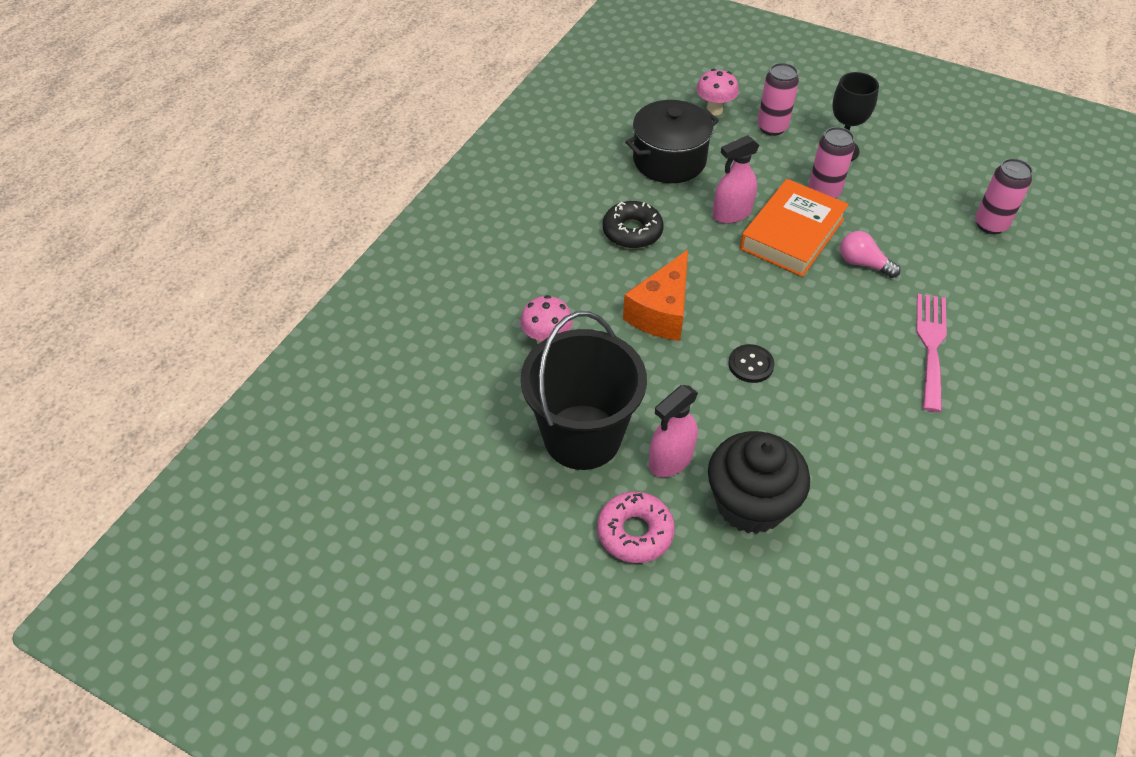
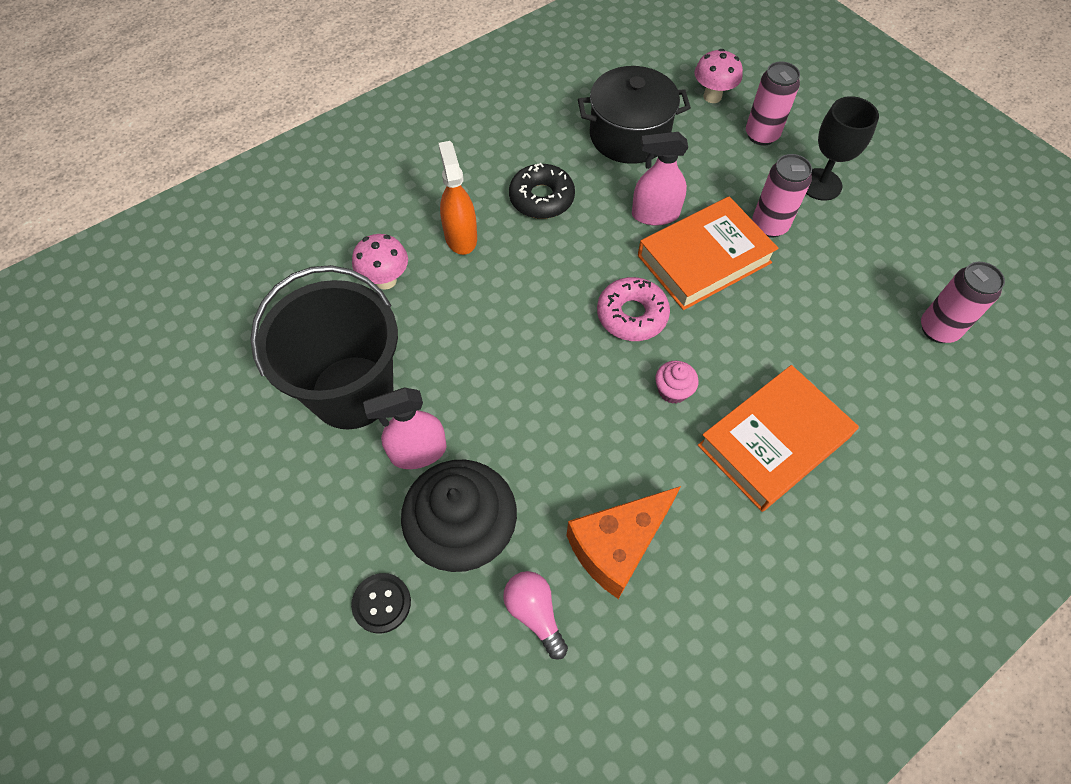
camera: 25 degrees right, 10 degrees up
pink donut [597,492,675,563] -> pink donut moved to [597,277,670,341]
orange cheese [623,250,688,341] -> orange cheese moved to [566,486,681,599]
black button [728,344,775,383] -> black button moved to [351,573,411,634]
pink light bulb [840,231,901,278] -> pink light bulb moved to [503,571,568,660]
pink fork [916,294,947,412] -> orange book [698,365,859,512]
none -> orange spray bottle [438,141,477,255]
none -> pink cupcake [655,361,699,404]

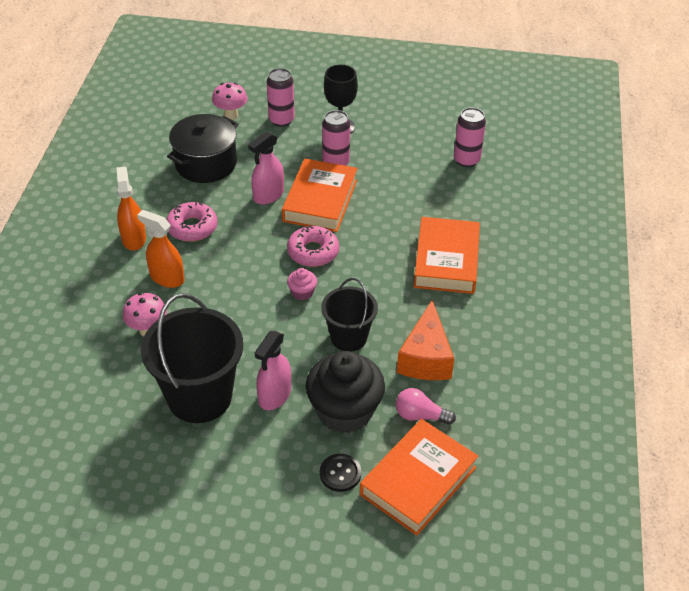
camera: 45 degrees left, 15 degrees down
black donut [509,163,575,219] -> pink donut [166,202,217,242]
pink cupcake [655,361,699,404] -> pink cupcake moved to [287,268,317,300]
none -> orange spray bottle [117,167,146,251]
none -> black bucket [321,278,378,352]
none -> orange book [360,419,478,535]

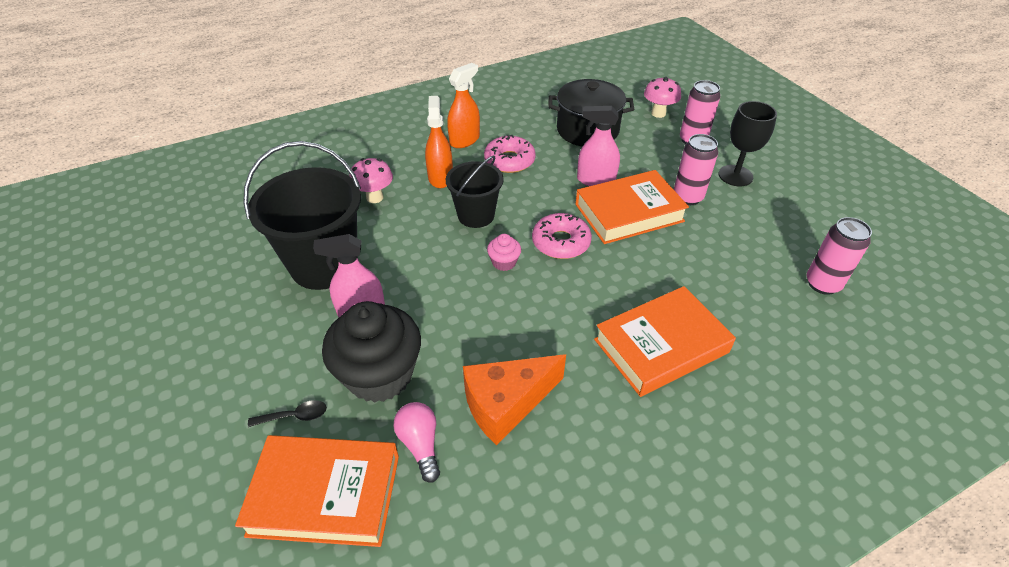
camera: 55 degrees right, 0 degrees up
black button [320,454,361,492] -> black spoon [248,400,327,427]
black bucket [321,278,378,352] -> black bucket moved to [446,156,504,228]

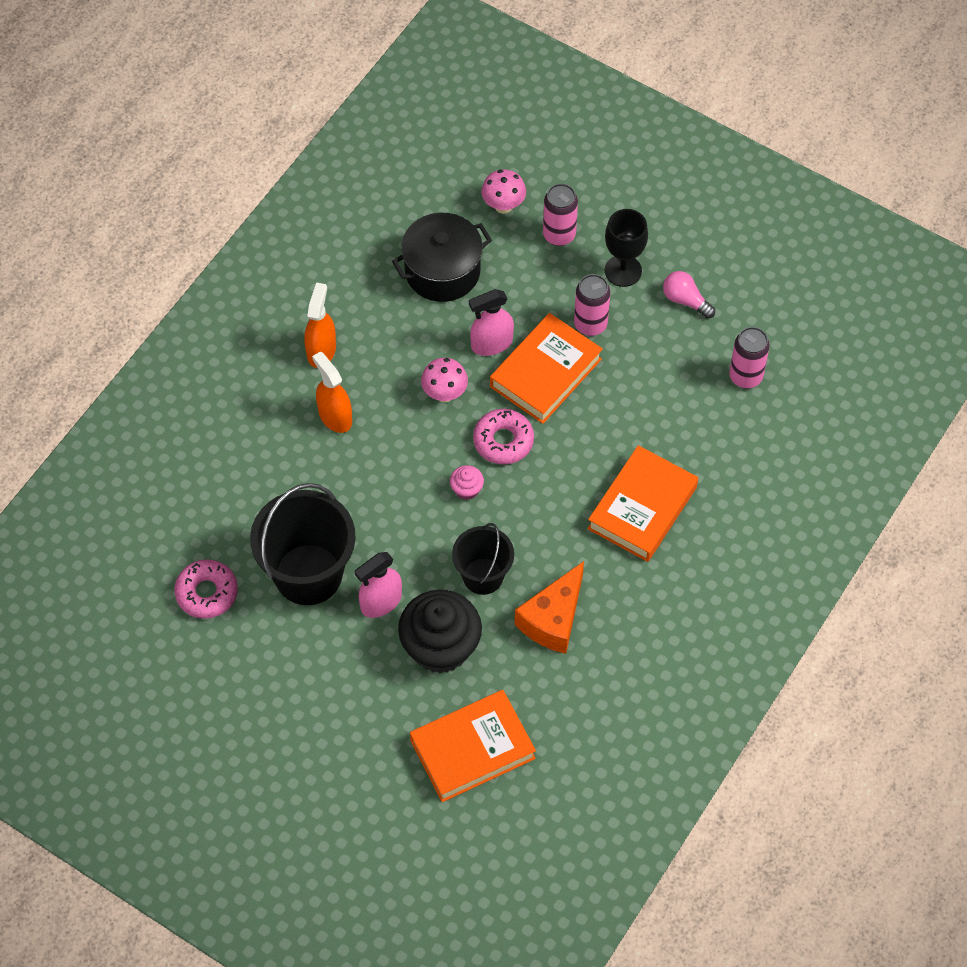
camera: 30 degrees left, 15 degrees up
black spoon [248,400,327,427] -> none
pink mushroom [349,158,393,203] -> pink mushroom moved to [421,358,468,402]
pink light bulb [394,402,440,482] -> pink light bulb moved to [663,271,715,318]
black bucket [446,156,504,228] -> black bucket moved to [452,523,514,595]
pink donut [484,135,536,173] -> pink donut moved to [174,559,238,619]

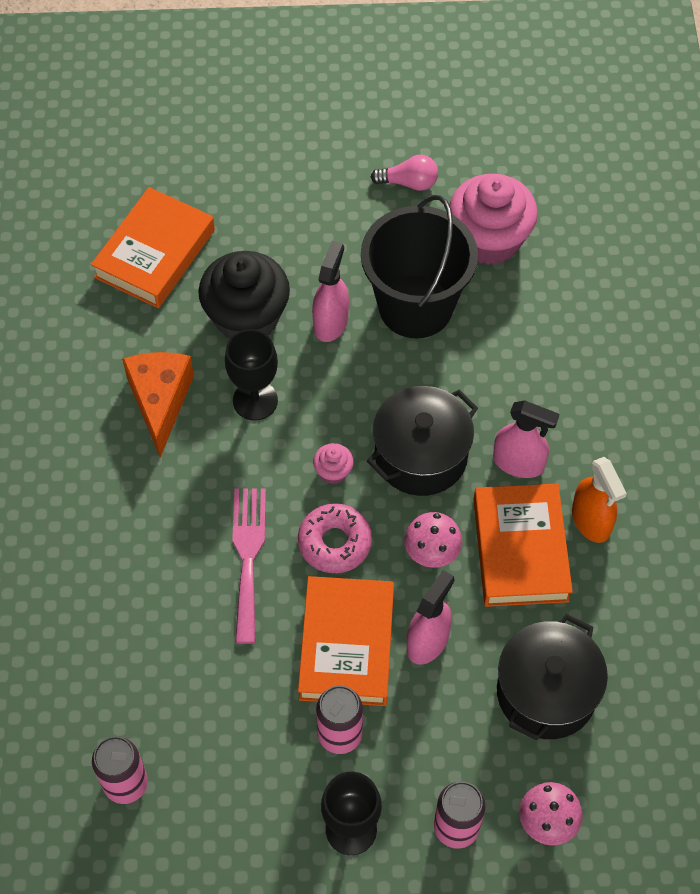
camera: 145 degrees right, 0 degrees up
pink donut [174,559,238,619] -> pink cupcake [450,174,538,265]
orange spray bottle [312,351,352,433] -> pink spray bottle [493,401,559,478]
black bucket [452,523,514,595] -> black goblet [225,329,278,421]
orange book [587,445,698,562] -> orange book moved to [473,483,573,607]
pink light bulb [663,271,715,318] -> pink light bulb moved to [371,155,438,191]
none -> pink fork [232,488,266,644]
none -> black pot [367,386,478,496]

